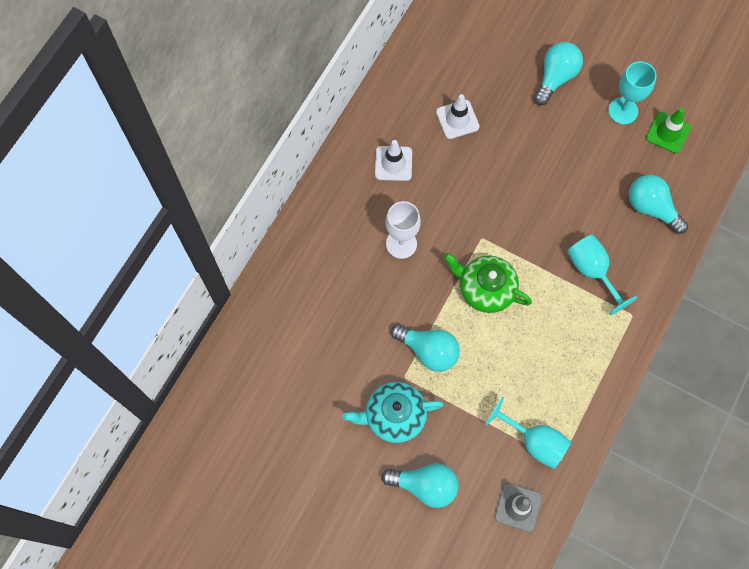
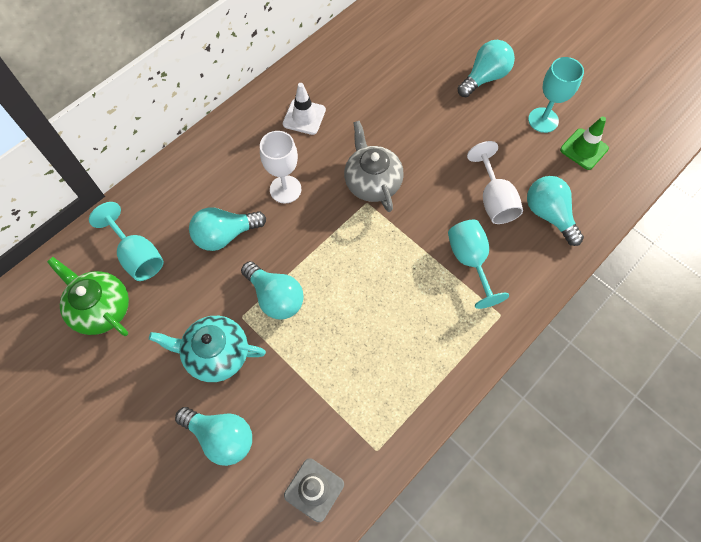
camera: 15 degrees right, 5 degrees down
white traffic cone [436,94,480,139] -> none
green teapot [444,253,532,313] -> green teapot moved to [47,257,129,336]
turquoise goblet [485,397,571,469] -> turquoise goblet moved to [89,202,164,281]
none -> turquoise light bulb [189,207,266,251]
none -> grey teapot [344,121,404,212]
none -> white goblet [467,141,523,224]

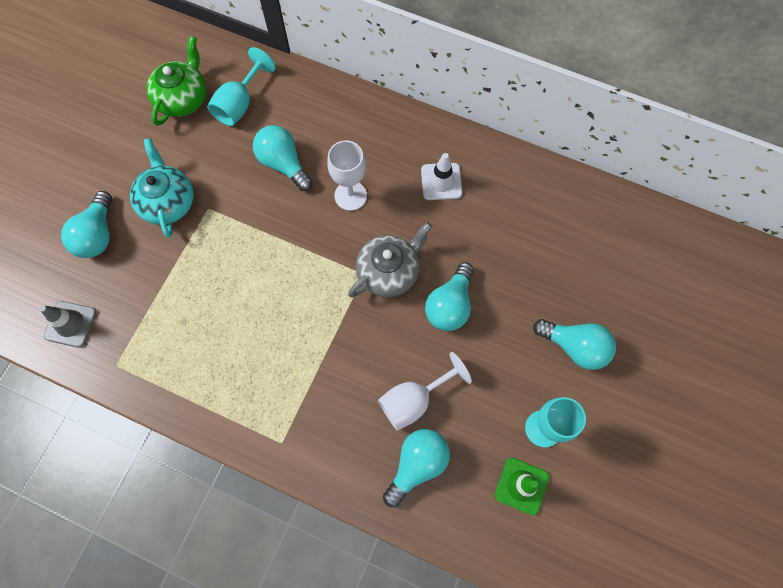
camera: 70 degrees right, 5 degrees up
turquoise light bulb [241,261,304,319] -> turquoise light bulb moved to [425,262,474,331]
turquoise goblet [448,220,509,309] -> none

